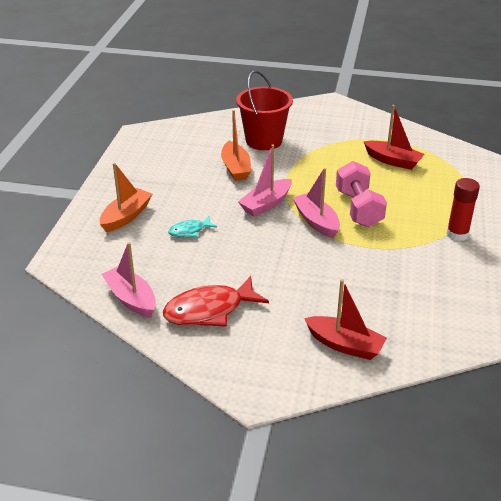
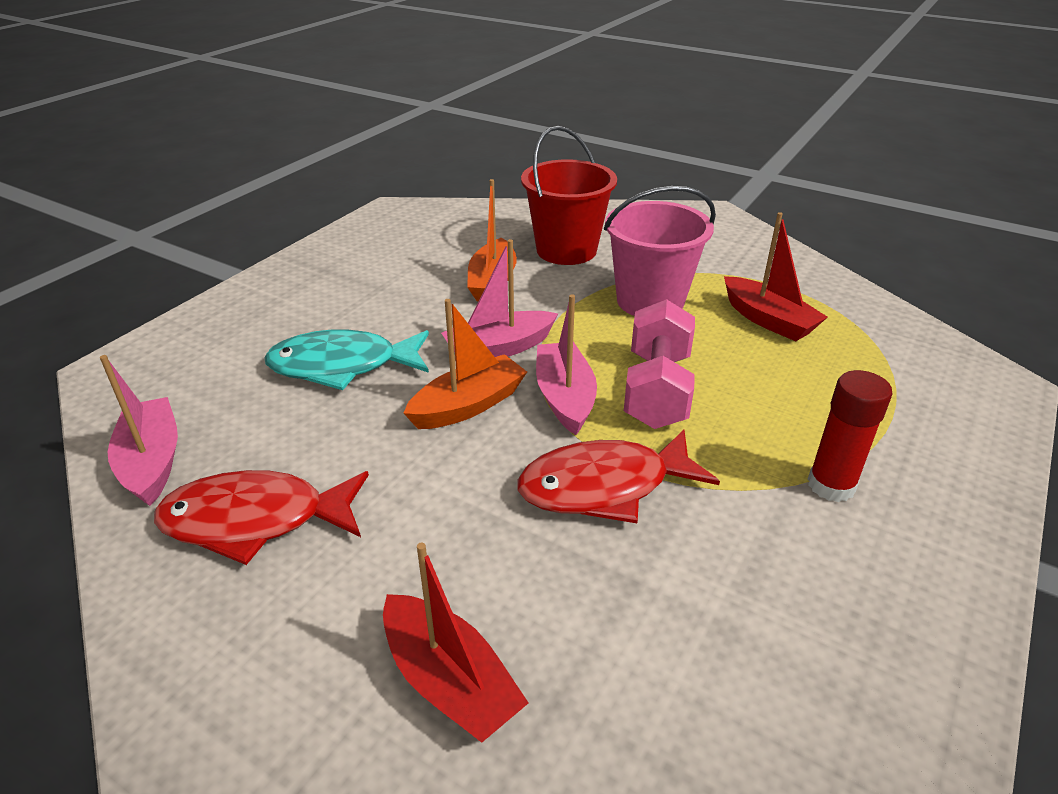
camera: 20 degrees right, 0 degrees up
orange boat [100,163,152,232] -> orange boat moved to [404,299,527,429]
turquoise fish [168,216,217,237] -> turquoise fish [264,329,429,390], size x1.91
none -> red fish [517,429,720,523]
none -> pink bucket [604,186,716,316]

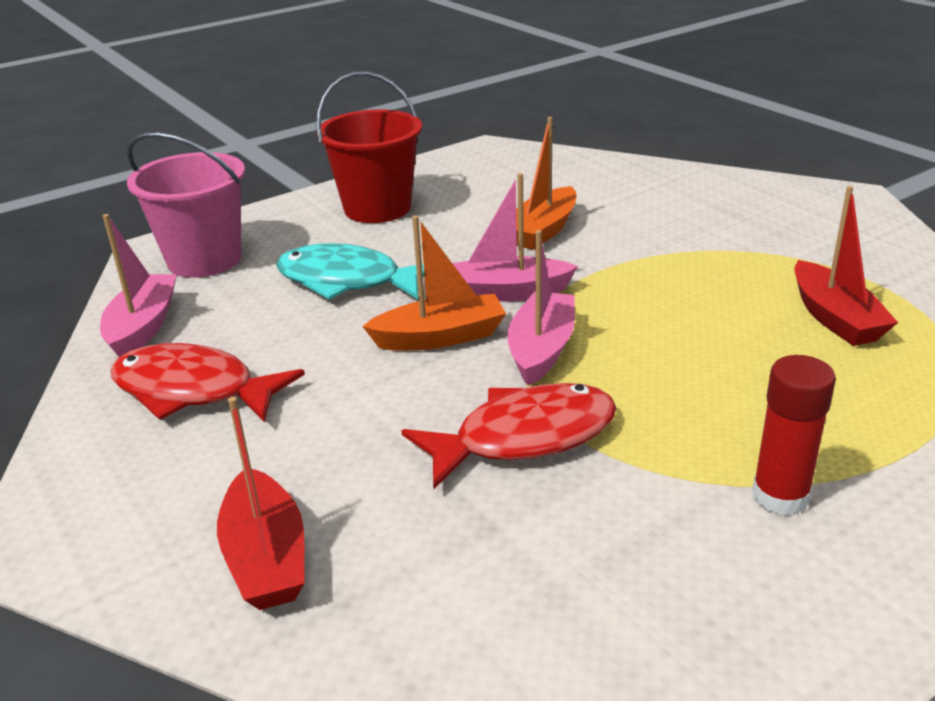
camera: 25 degrees right, 5 degrees down
red fish [517,429,720,523] -> red fish turned 150 degrees clockwise [401,383,616,489]
red bucket [521,126,617,265] -> red bucket moved to [316,71,422,223]
pink bucket [604,186,716,316] -> pink bucket moved to [127,132,245,278]
pink dumbbell [624,299,695,429] -> none

